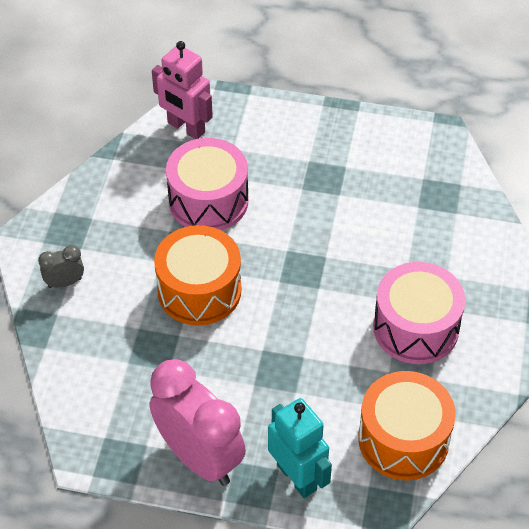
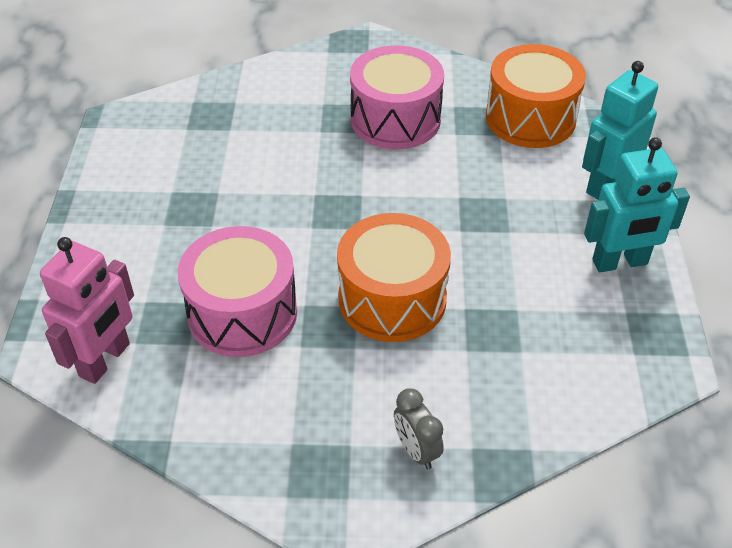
camera: 100 degrees left, 5 degrees down
pink clock [149,359,246,486] -> turquoise robot [584,137,690,272]

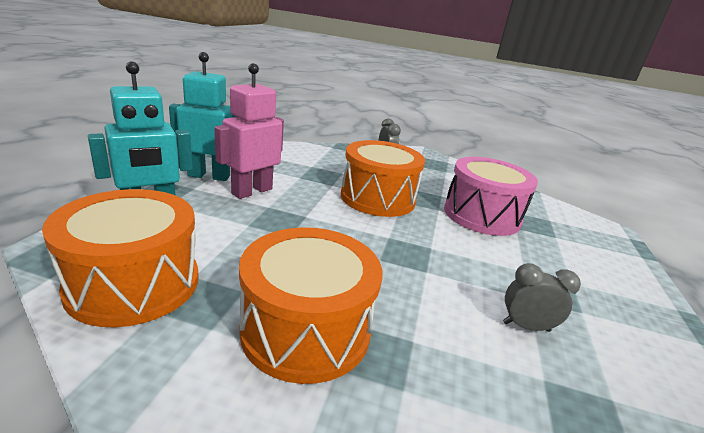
camera: 170 degrees left, 20 degrees down
pink robot [40,237,134,384] -> pink robot moved to [214,63,284,199]
pink drum [350,45,444,149] -> orange drum [239,227,382,384]
none -> grey clock [503,263,581,332]

